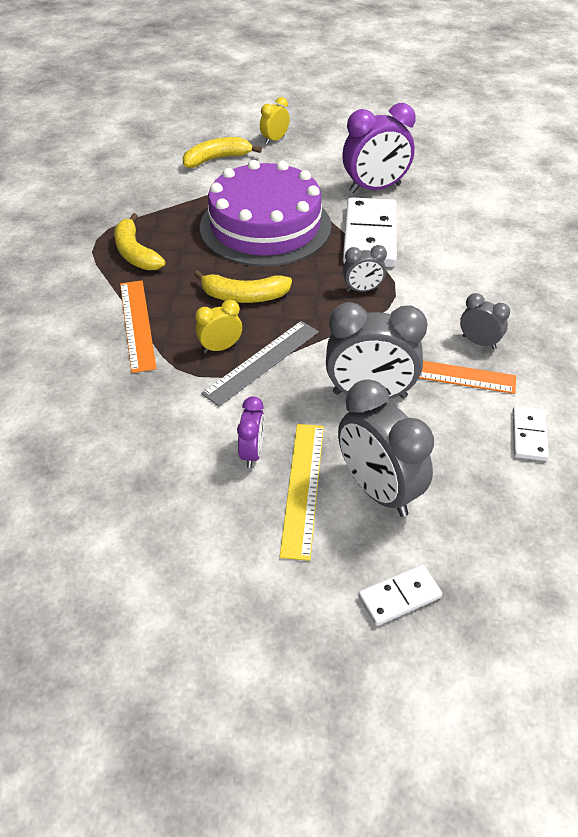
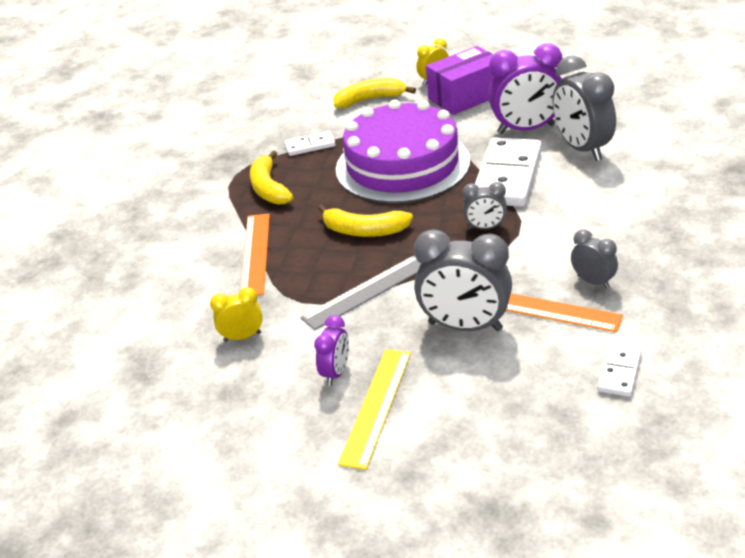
camera: 15 degrees right, 10 degrees down
yellow clock [195,300,242,353] -> yellow clock moved to [210,287,263,342]
grey clock [338,379,434,517] -> grey clock moved to [553,55,616,161]
white domino [358,565,442,626] -> white domino moved to [285,131,335,156]
none -> purple box [426,46,493,115]

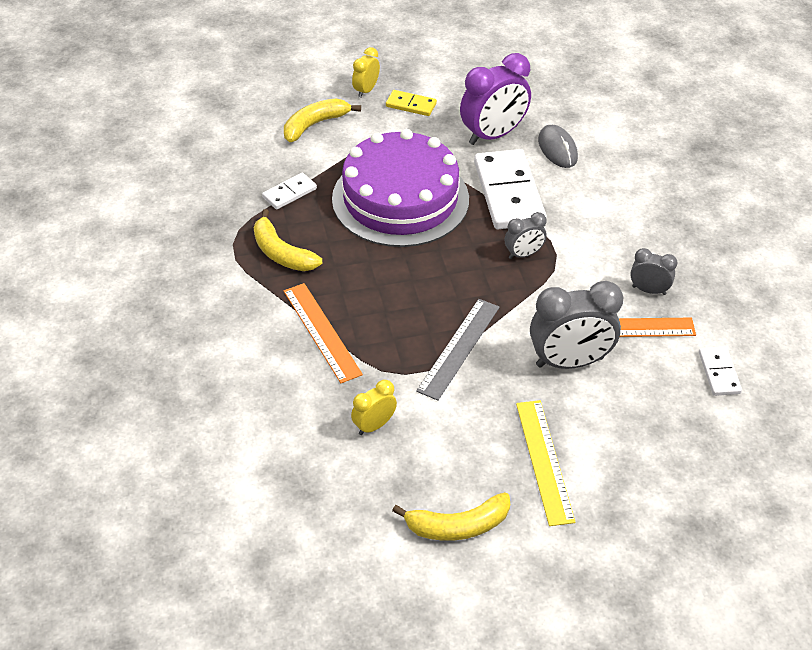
camera: 30 degrees left, 10 degrees up
purple clock [314,315,349,386] -> none
yellow banana [318,204,413,237] -> yellow banana moved to [392,492,510,541]
purple box [426,46,493,115] -> yellow domino [386,90,437,116]
grey clock [553,55,616,161] -> grey mouse [538,125,578,168]

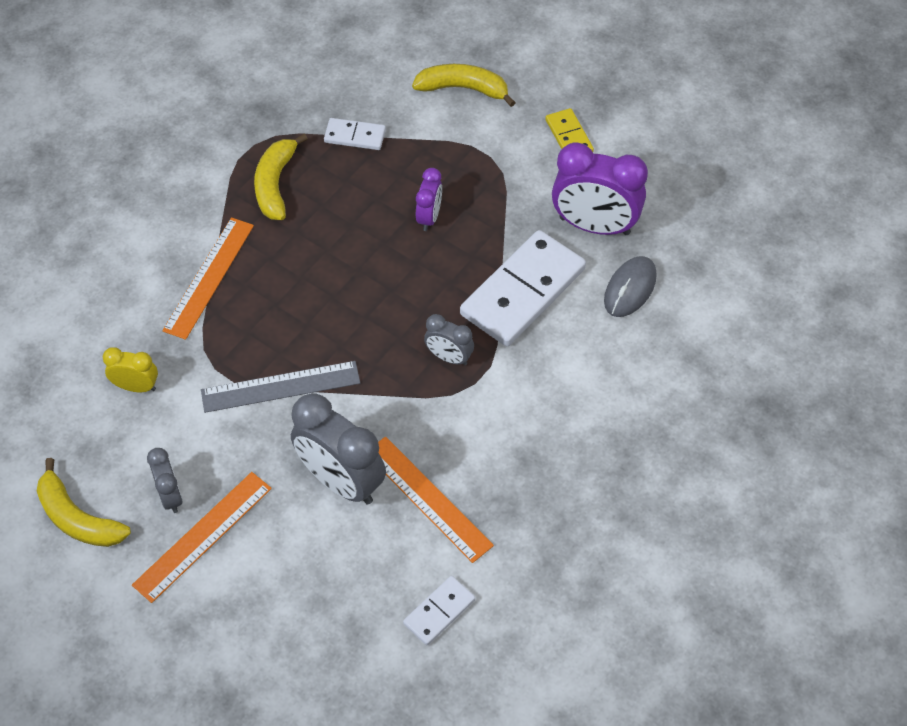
camera: 50 degrees right, 10 degrees up
purple cake [332,129,469,247] -> purple clock [416,168,442,231]
yellow clock [352,47,380,98] -> none
yellow ruler [516,400,575,526] -> orange ruler [132,472,272,603]
grey clock [630,248,677,295] -> grey clock moved to [147,448,183,513]

